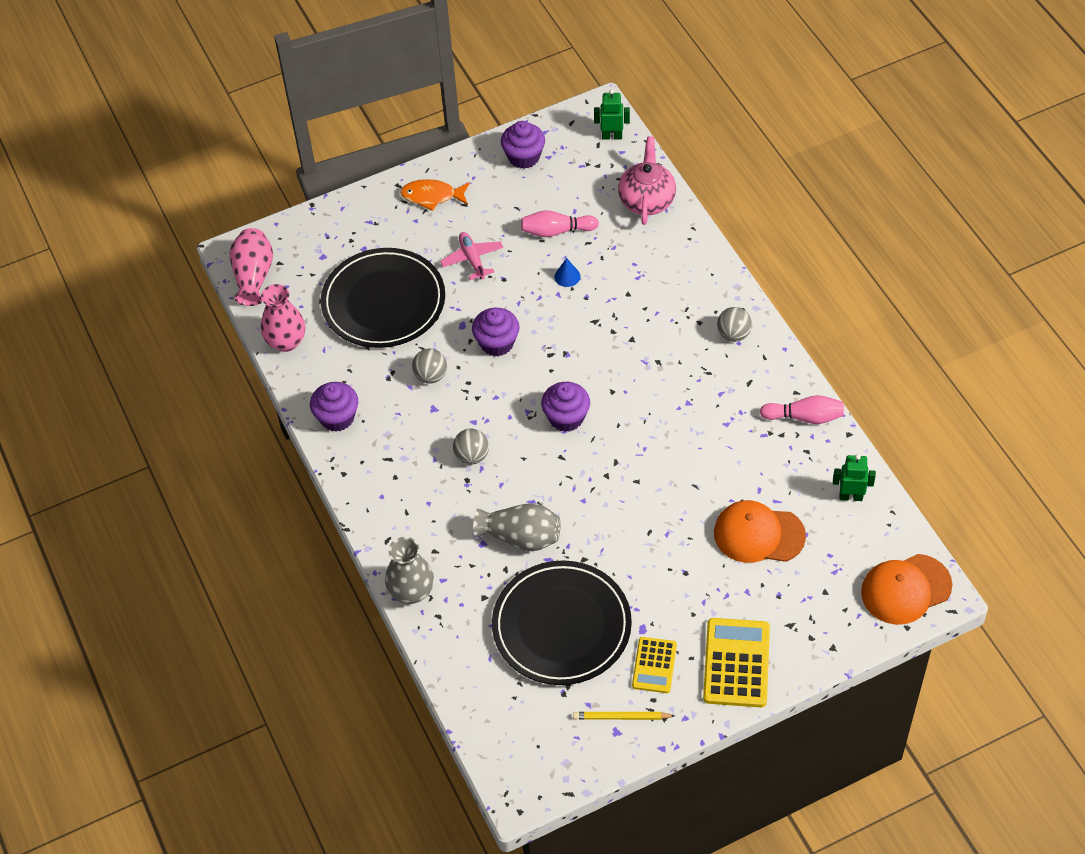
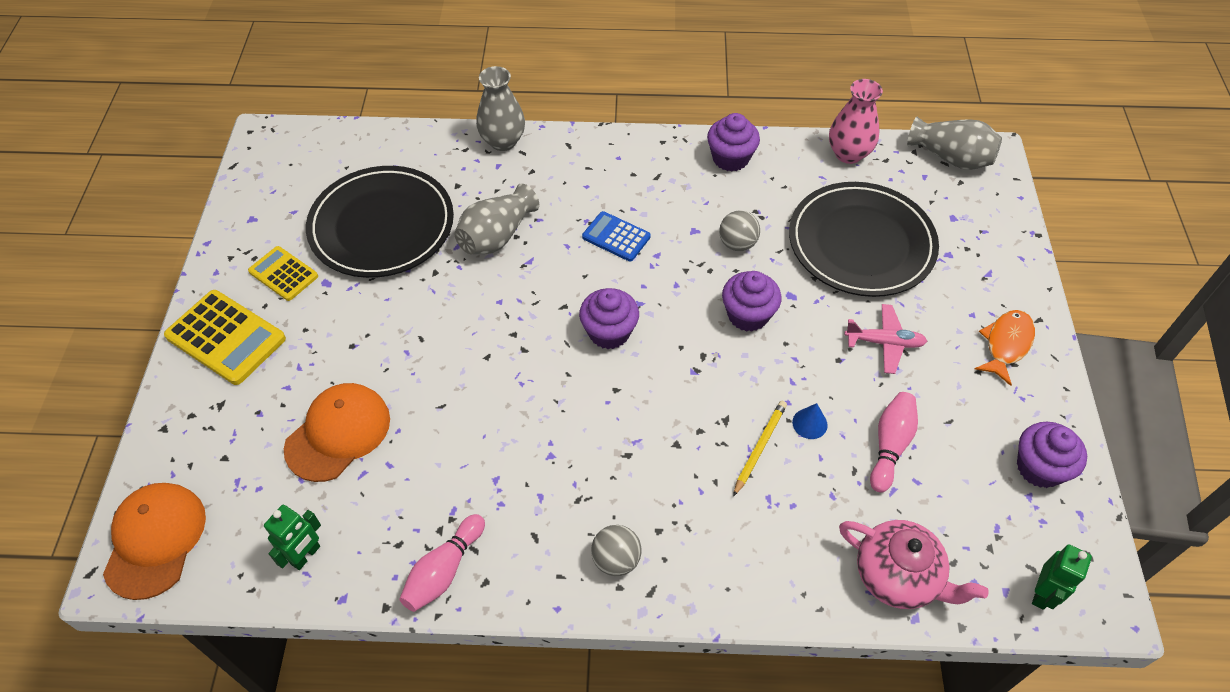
camera: 115 degrees right, 0 degrees up
pink vase [229,228,273,306] -> grey vase [907,116,1002,170]
grey ball [453,429,489,465] -> blue calculator [582,211,651,261]
yellow pencil [573,712,675,720] -> yellow pencil moved to [733,401,787,497]

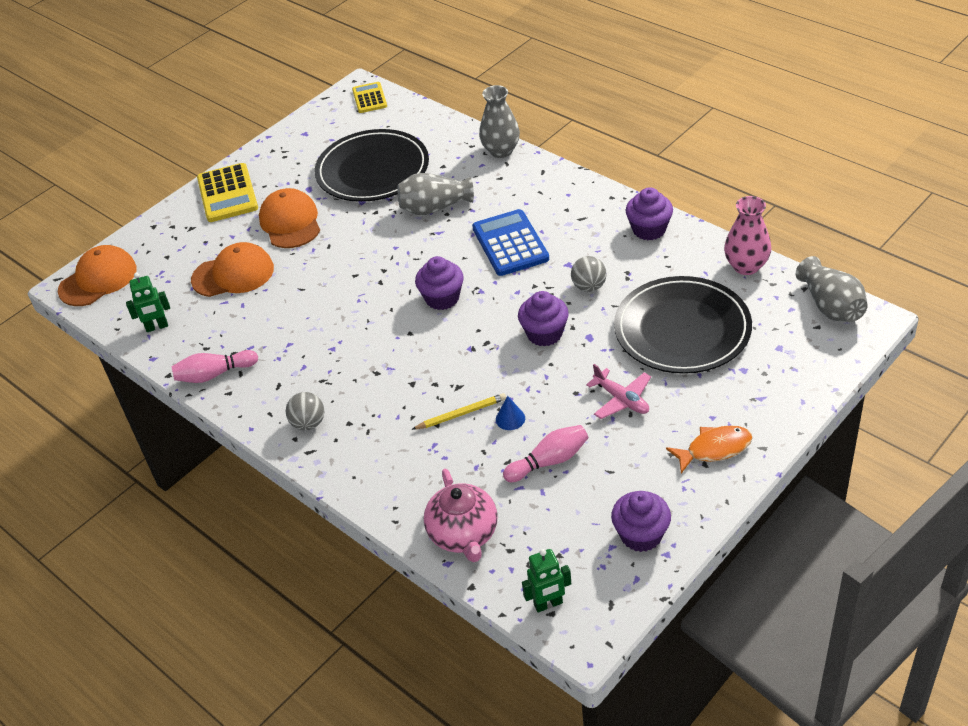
camera: 45 degrees right, 10 degrees down
yellow calculator [248,246,318,301] -> yellow calculator moved to [352,82,387,113]
blue calculator [582,211,651,261] -> blue calculator [472,209,549,276], size x1.63
none -> orange cap [259,188,320,248]

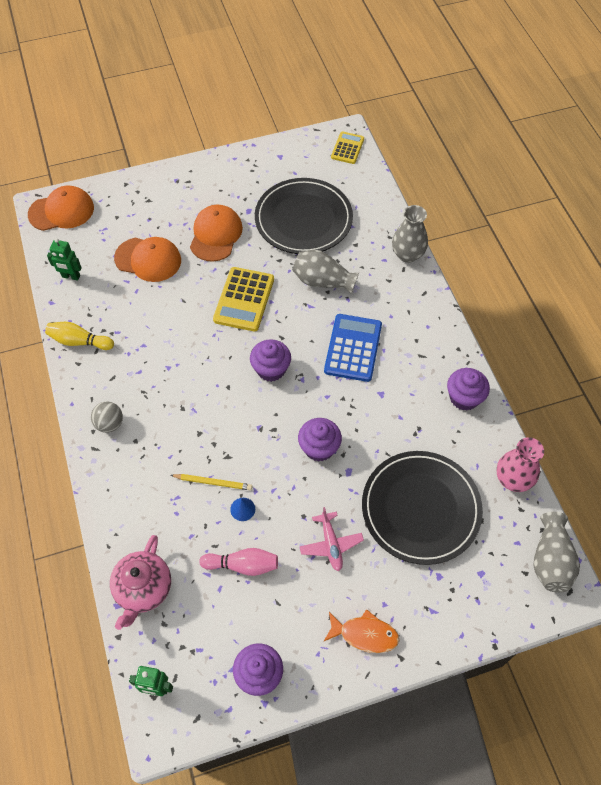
camera: 25 degrees right, 15 degrees up
pink bowling pin [171,350,258,383] -> yellow bowling pin [45,322,114,350]
yellow calculator [197,163,258,222] -> yellow calculator moved to [213,267,274,331]
grey ball [571,256,607,292] -> none

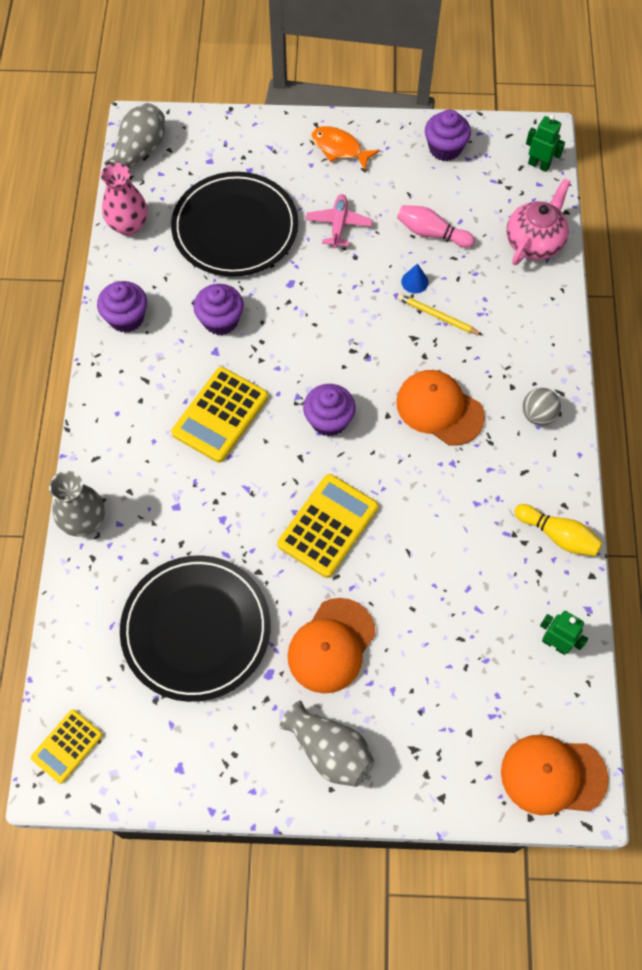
camera: 160 degrees left, 5 degrees up
orange cap [114,237,181,282] -> orange cap moved to [396,370,485,446]
grey vase [293,250,359,293] -> grey vase moved to [279,701,374,787]
purple cupcake [298,418,342,462] -> purple cupcake moved to [193,284,244,335]
blue calculator [324,314,382,382] -> yellow calculator [171,367,268,463]

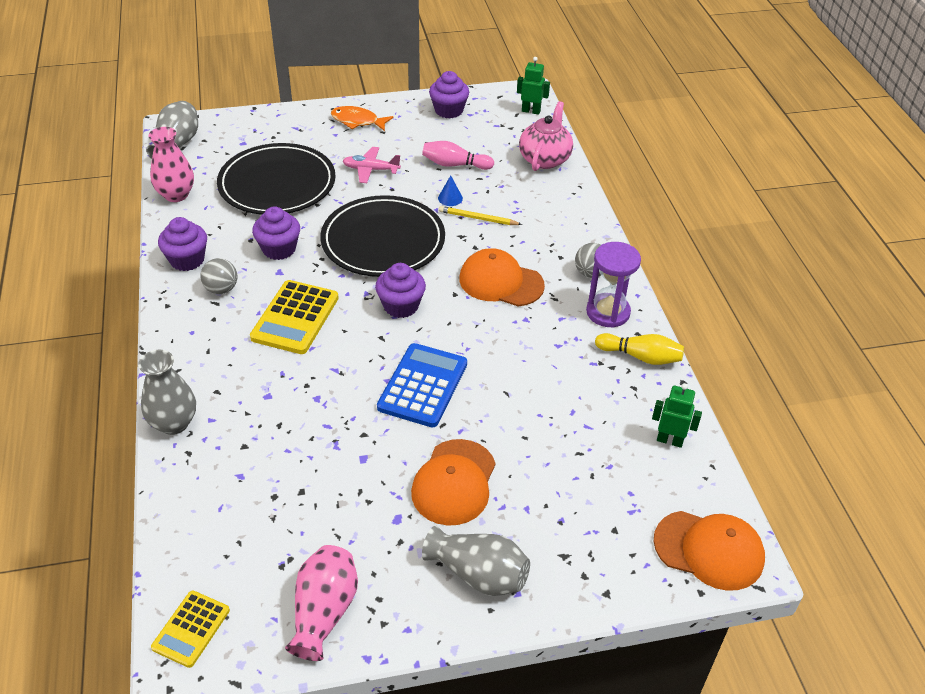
camera: 15 degrees left, 20 degrees down
black plate [120,555,271,702] -> black plate moved to [320,195,445,277]
yellow calculator [277,474,378,578] -> blue calculator [377,343,467,427]
pink plane [306,194,373,248] -> pink plane turned 75 degrees counterclockwise [343,147,401,183]
orange cap [501,735,609,815] -> orange cap turned 150 degrees counterclockwise [653,511,765,591]
none -> grey ball [200,258,238,294]
none -> pink vase [285,545,358,661]
none -> purple hourglass [586,242,641,328]

